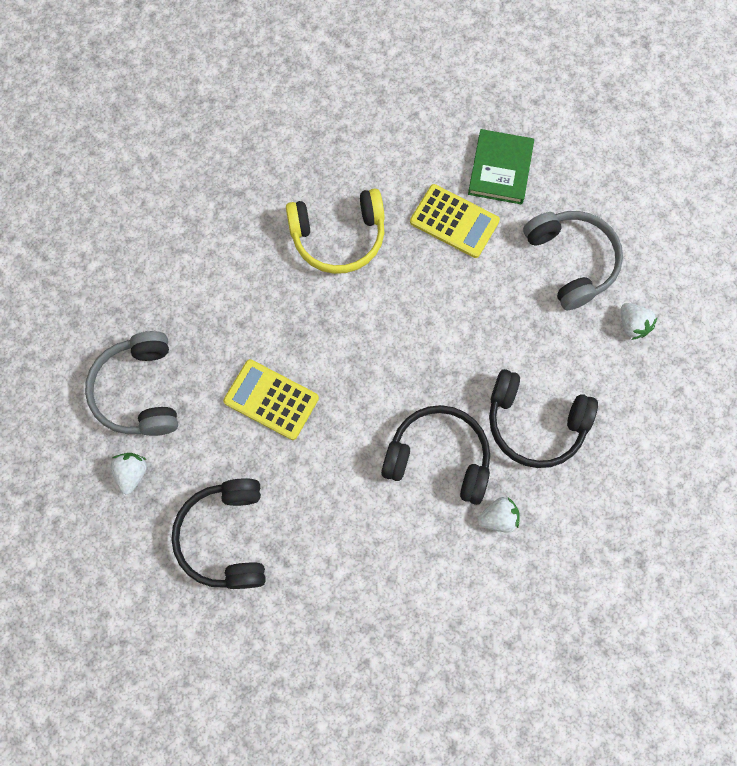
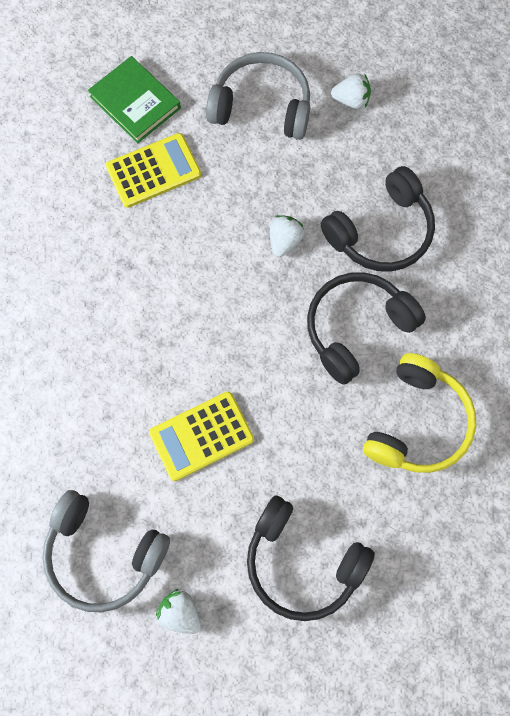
camera: 55 degrees left, 0 degrees up
yellow headphones [286,188,384,274] -> yellow headphones moved to [363,353,476,473]
white strawberry [478,497,520,533] -> white strawberry moved to [270,215,304,257]

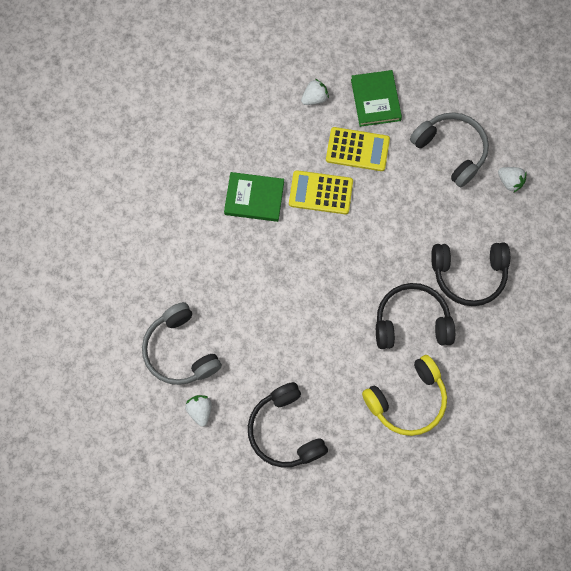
camera: 35 degrees right, 0 degrees up
yellow calculator [149,391,254,481] -> yellow calculator moved to [289,170,353,214]
white strawberry [270,215,304,257] -> white strawberry moved to [301,79,329,105]
none -> green book [224,172,284,222]

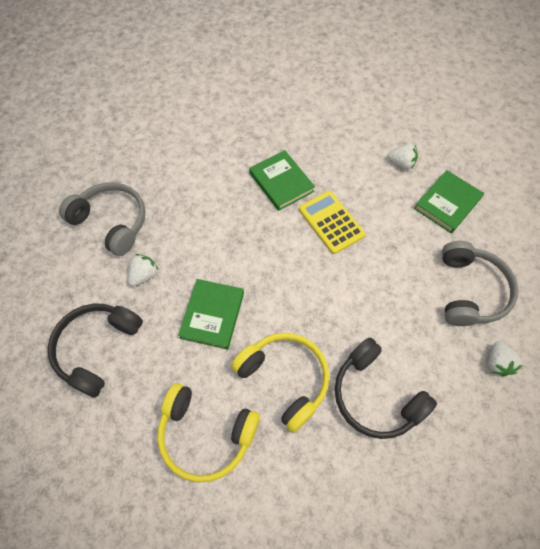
camera: 50 degrees right, 10 degrees down
grey headphones [142,302,222,385] -> grey headphones turned 105 degrees clockwise [59,182,145,256]
white strawberry [185,395,212,426] -> white strawberry moved to [128,254,159,286]
yellow calculator [326,127,390,171] -> none
black headphones [376,283,455,349] -> yellow headphones [231,333,329,433]
none -> green book [178,279,244,350]

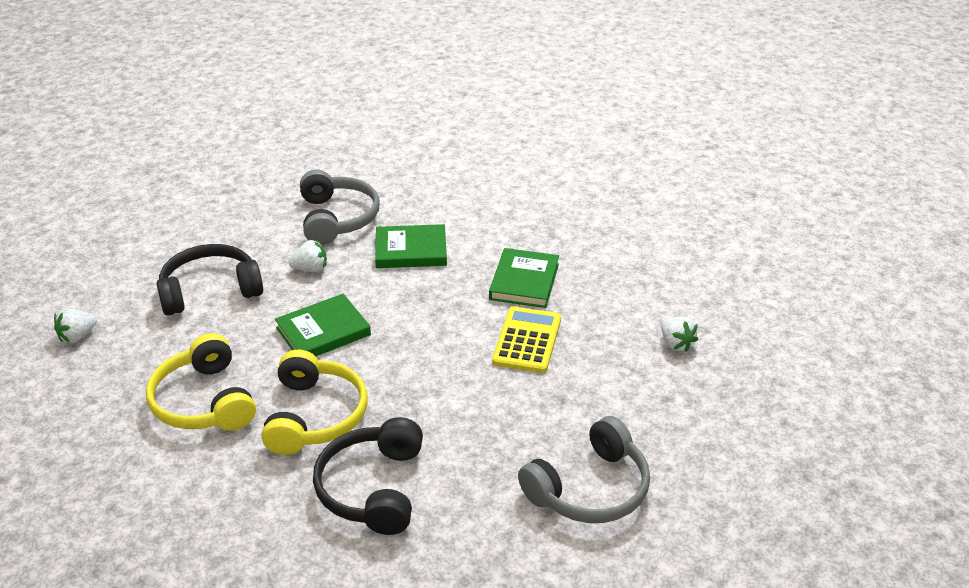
camera: 45 degrees right, 25 degrees down
green book [414,170,484,233] -> green book moved to [375,224,447,268]
white strawberry [488,341,523,377] -> white strawberry moved to [54,309,97,343]

